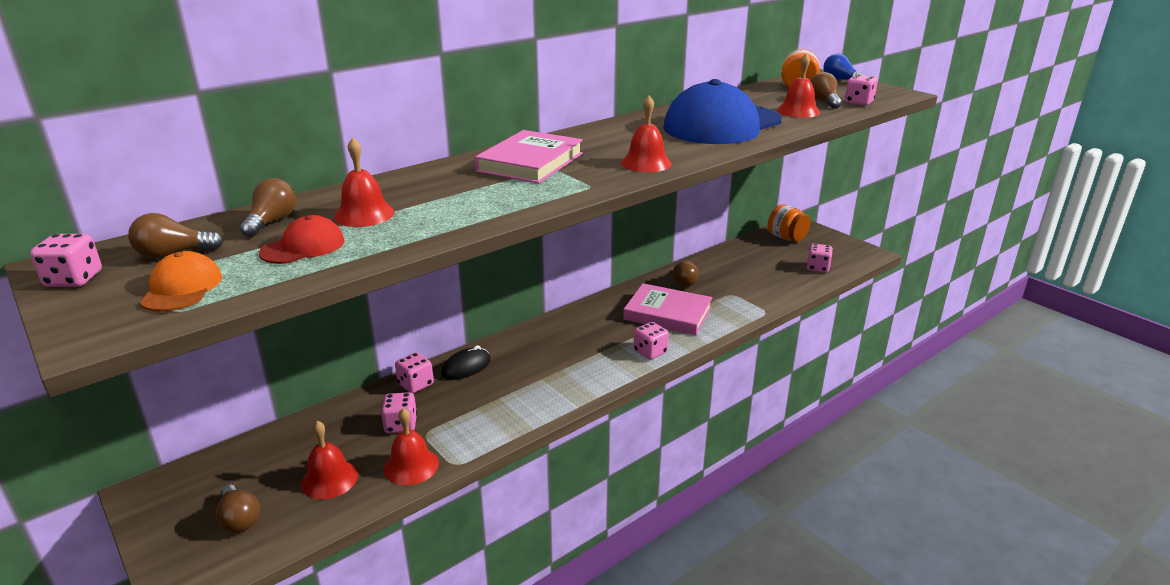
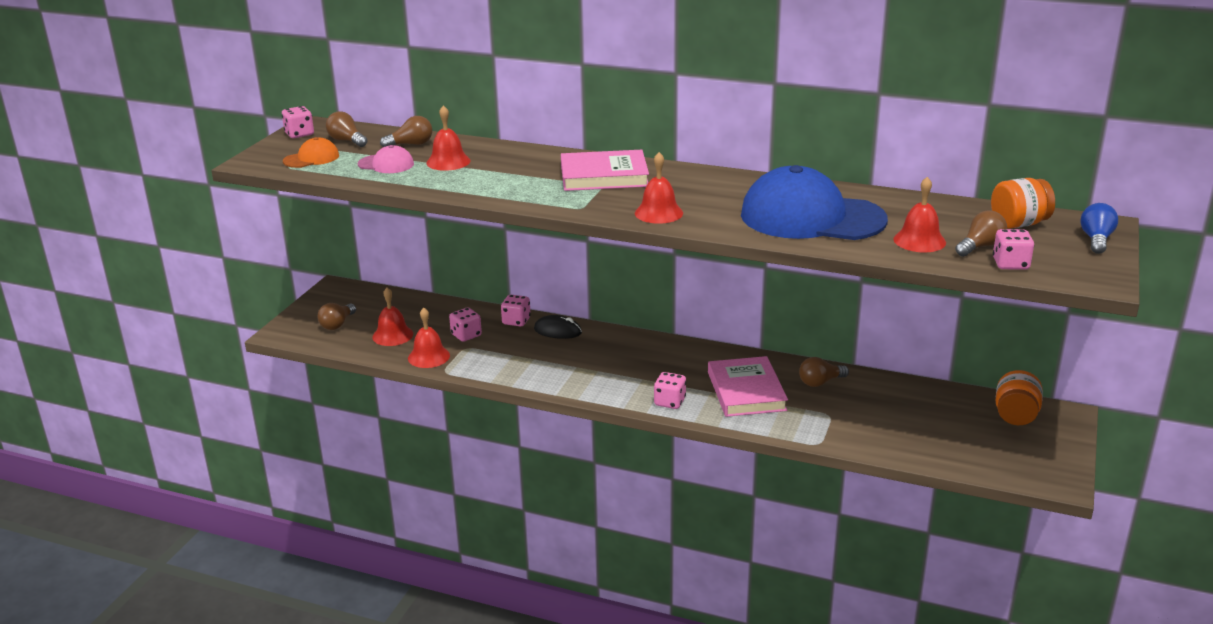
camera: 60 degrees right, 0 degrees up
red cap [259,215,344,264] -> pink cap [358,145,414,173]
pink dice [806,243,833,273] -> none

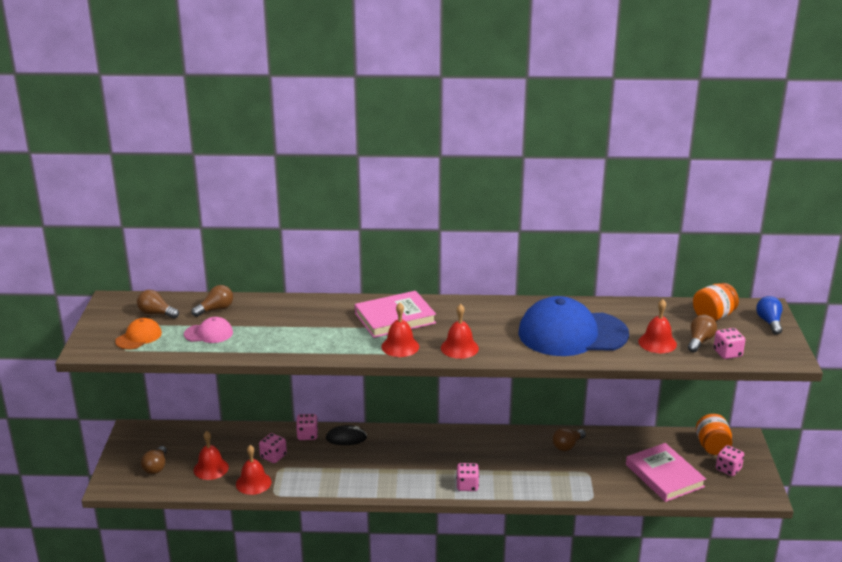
camera: 20 degrees left, 0 degrees up
pink dice [282,106,314,138] -> pink dice moved to [716,445,744,476]
red bell [426,105,470,171] -> red bell moved to [381,303,419,357]
pink book [708,356,788,417] -> pink book moved to [626,443,706,502]

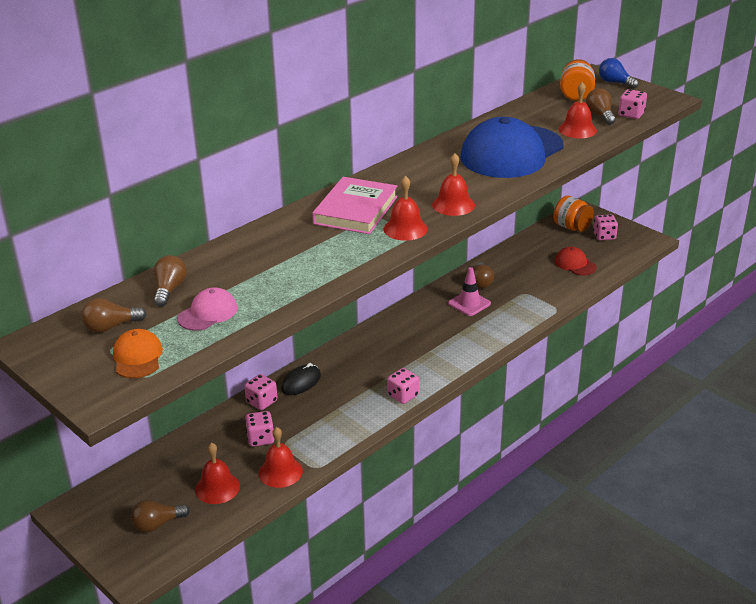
camera: 45 degrees left, 5 degrees up
brown light bulb [141,446,167,474] -> brown light bulb turned 105 degrees clockwise [131,500,190,532]
pink dice [456,463,479,491] -> pink dice moved to [387,368,419,404]
pink book [626,443,706,502] -> red cap [555,247,597,275]
none -> pink traffic cone [448,267,491,316]

